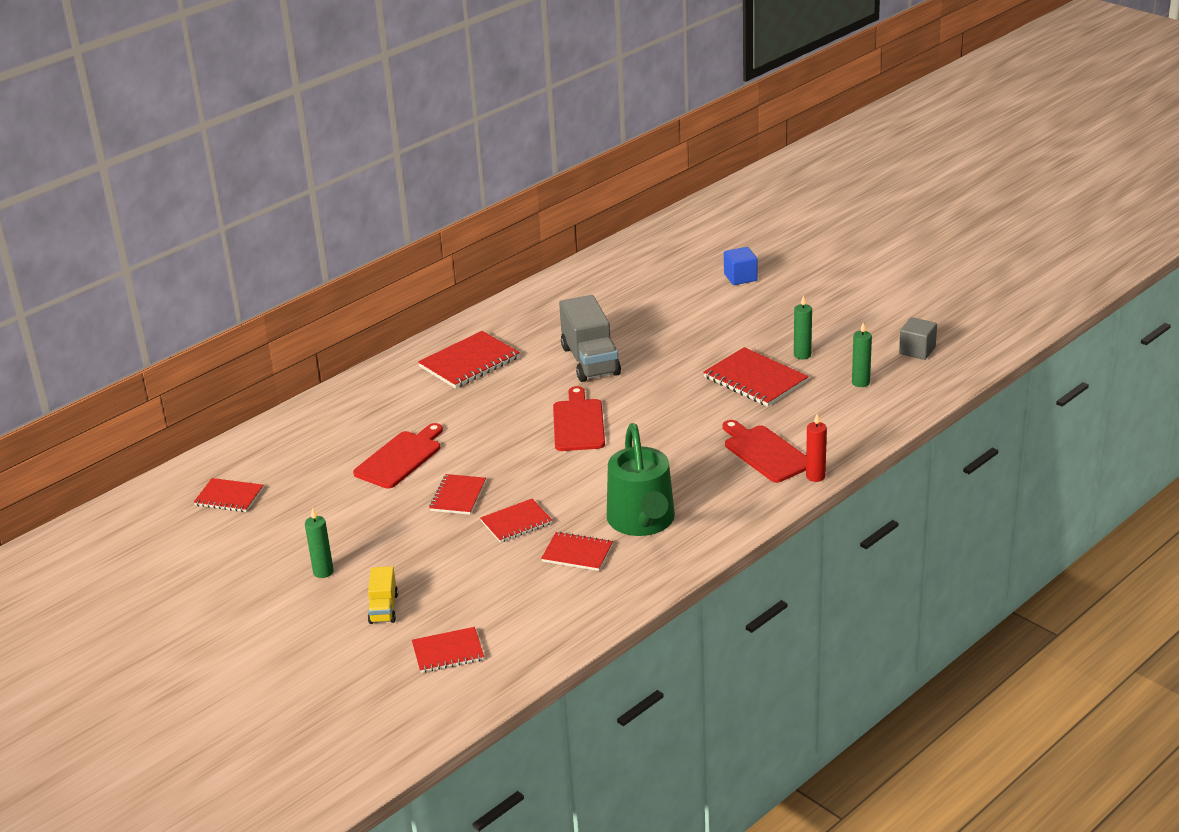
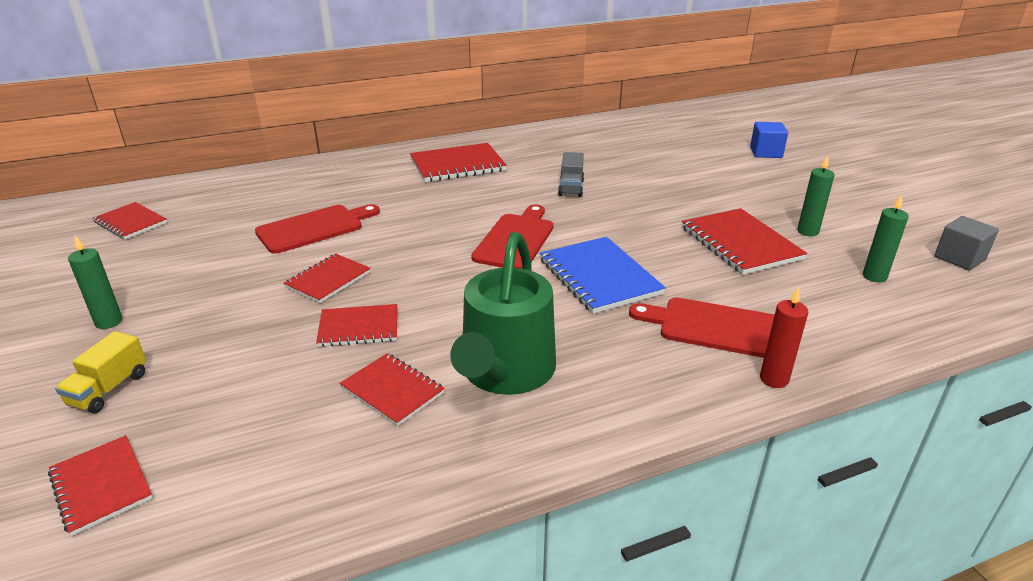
camera: 20 degrees right, 0 degrees up
red notebook [412,627,484,673] -> red notebook turned 45 degrees clockwise [48,435,153,536]
grey truck [559,295,621,382] -> grey truck [558,152,584,197], size x0.53
red cutting board [723,420,806,483] -> red cutting board turned 60 degrees counterclockwise [629,298,775,358]
none -> blue notebook [540,237,666,314]

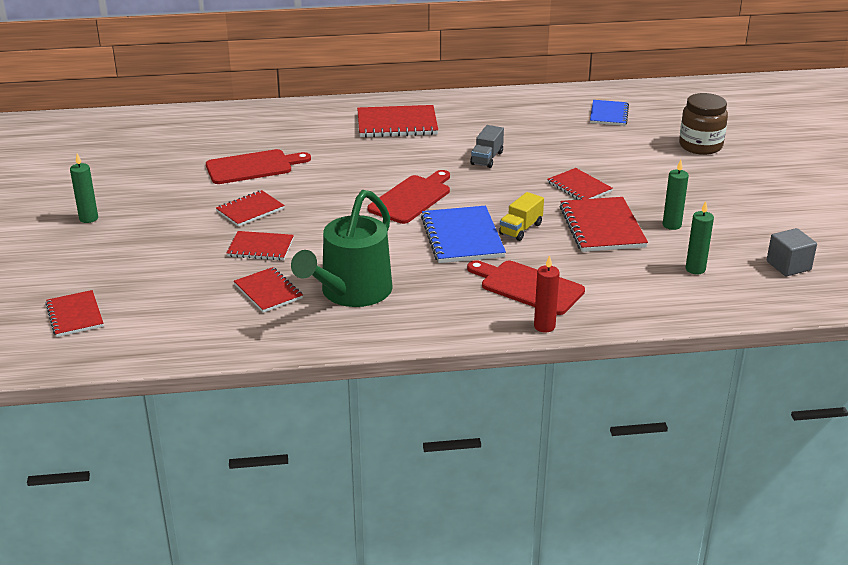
camera: 15 degrees right, 0 degrees up
yellow truck [55,331,146,413] -> yellow truck moved to [499,192,544,241]
red notebook [93,202,167,239] -> red notebook moved to [547,168,613,200]
blue cube [750,122,788,158] -> brown jar [679,93,728,155]
none -> blue notebook [590,100,629,126]

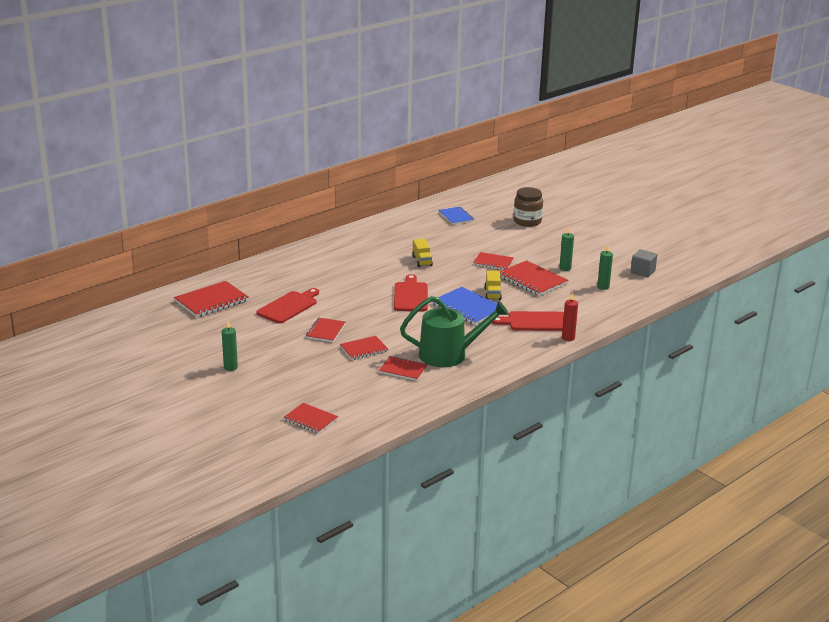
camera: 35 degrees left, 5 degrees down
green watering can [291,190,393,307] -> green watering can turned 90 degrees counterclockwise [400,296,509,367]
red notebook [357,105,438,138] -> red notebook moved to [174,281,249,317]
grey truck [470,125,504,168] -> yellow truck [412,239,433,267]

